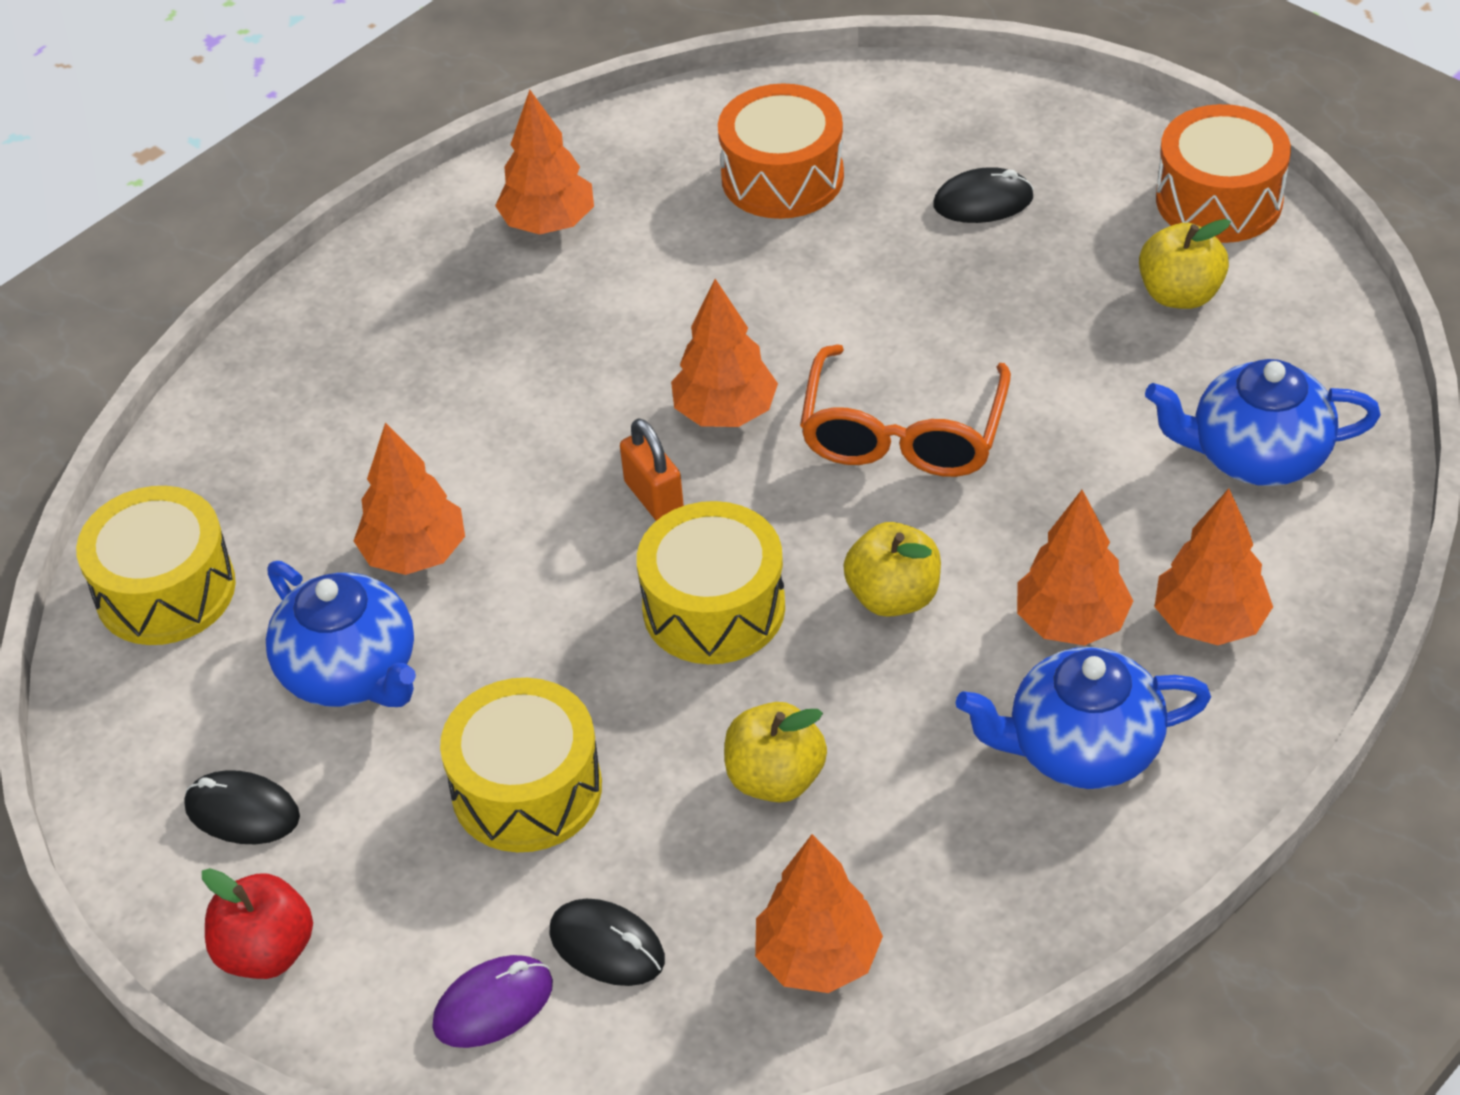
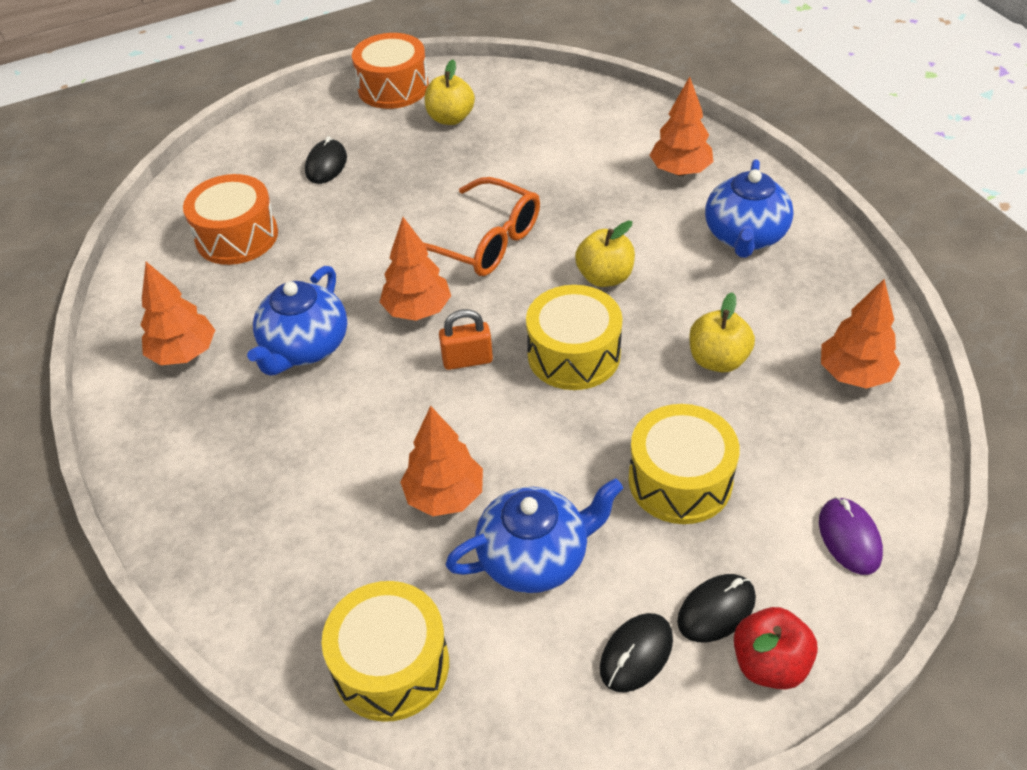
camera: 70 degrees left, 0 degrees up
black mouse [550,899,665,986] -> black mouse moved to [677,574,756,642]
orange tree [1017,490,1133,646] -> none
blue teapot [1145,359,1381,486] -> blue teapot moved to [247,266,347,376]

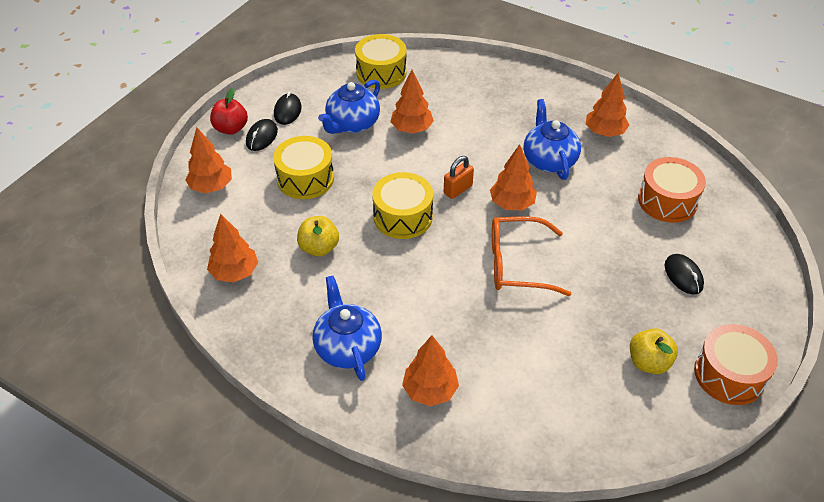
camera: 145 degrees right, 0 degrees up
yellow apple [575,221,635,287] -> none
purple mouse [819,497,883,575] -> orange tree [185,127,232,194]

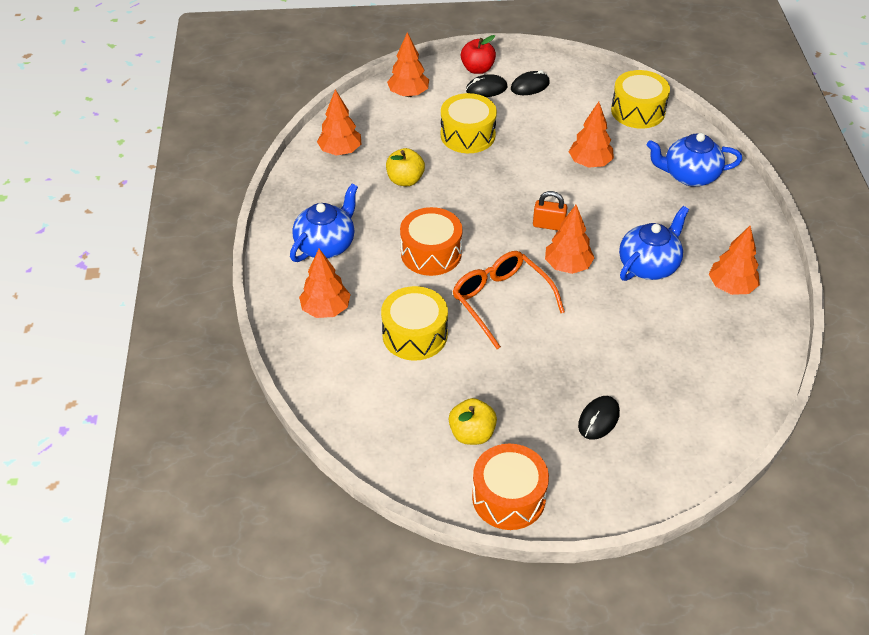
camera: 55 degrees right, 0 degrees up
blue teapot [318,79,380,134] -> blue teapot moved to [646,133,742,187]
yellow drum [372,172,433,239] -> yellow drum moved to [381,286,448,361]
orange drum [638,157,706,223] -> orange drum moved to [400,207,462,276]

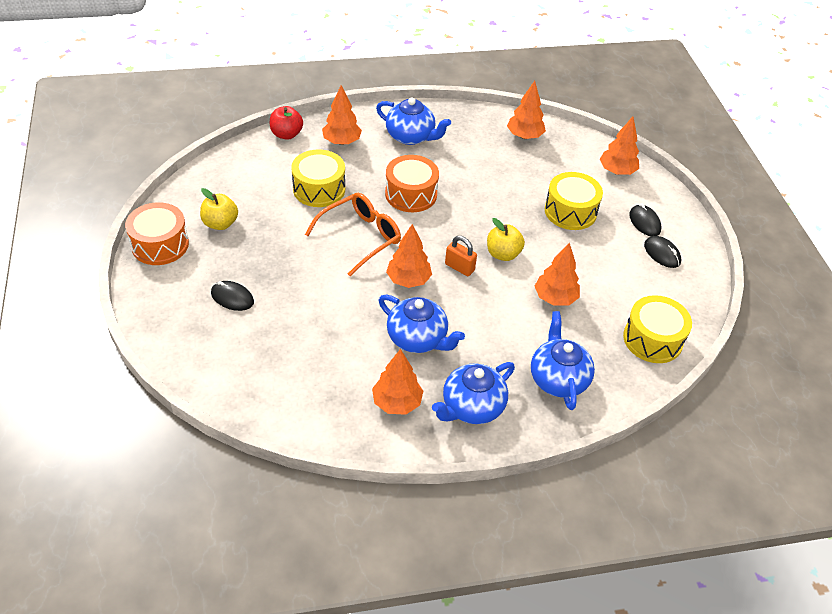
camera: 80 degrees right, 0 degrees up
yellow apple [386,148,425,186] -> yellow apple moved to [487,218,525,261]
red apple [461,35,496,74] -> red apple moved to [270,106,303,140]
orange padlock [533,191,568,231] -> orange padlock turned 60 degrees counterclockwise [445,236,477,276]
none -> blue teapot [432,362,515,424]

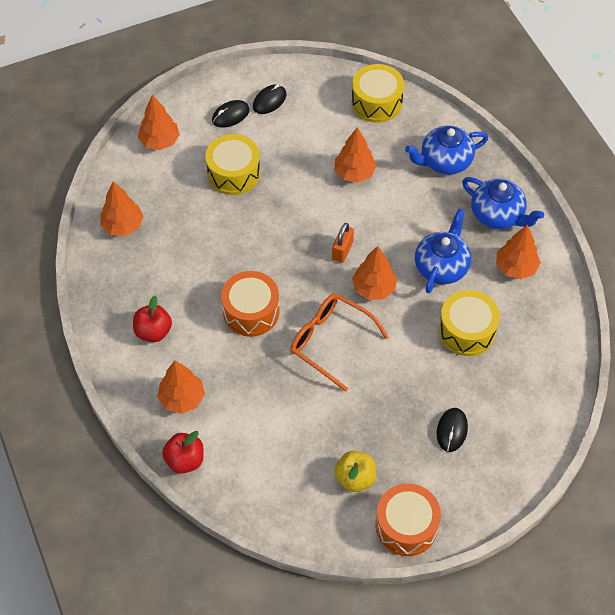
camera: 100 degrees left, 10 degrees up
yellow drum [291,149,345,207] -> yellow drum moved to [438,290,500,356]
blue teapot [376,97,451,145] -> red apple [133,296,172,342]
yellow apple [487,218,525,261] -> none

